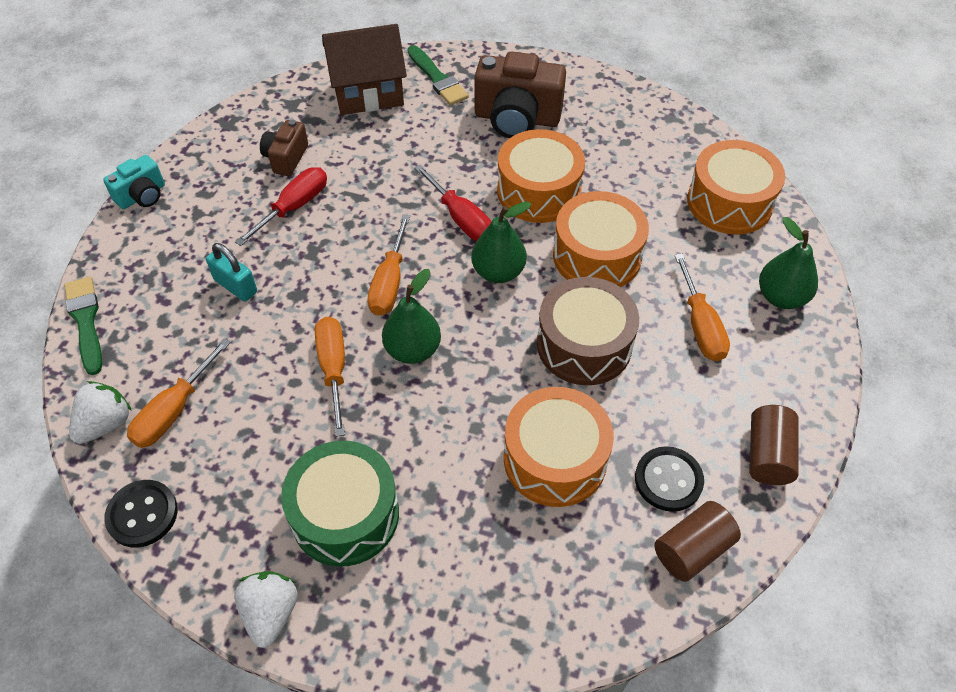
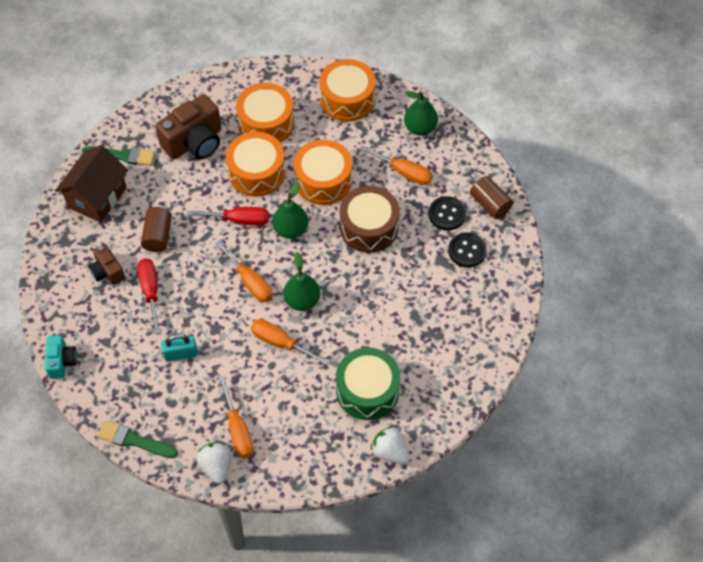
camera: 50 degrees left, 5 degrees up
black button [104,480,178,548] -> black button moved to [429,196,466,230]
orange drum [504,387,614,507] -> orange drum moved to [236,83,294,143]
brown cylinder [654,501,741,582] -> brown cylinder moved to [141,207,172,252]

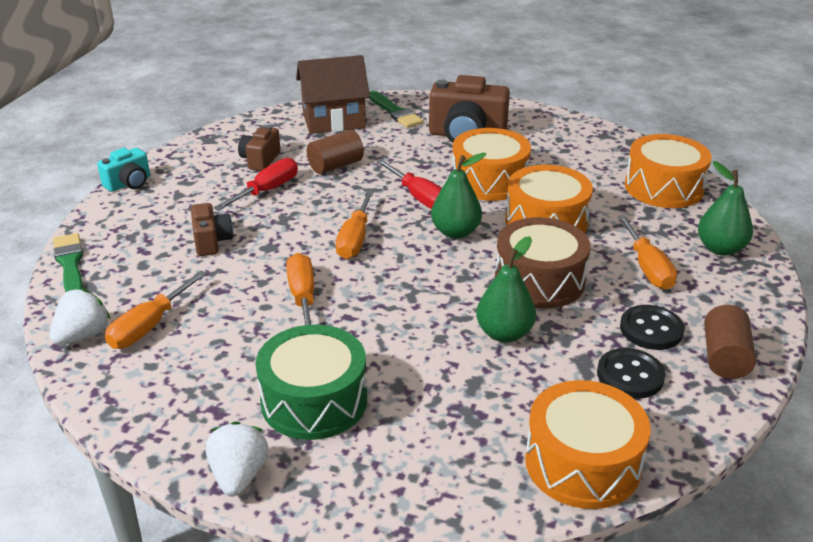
camera: 50 degrees right, 25 degrees down
turquoise padlock [161,334,198,362] -> brown camera [191,203,233,256]
orange drum [236,83,294,143] -> orange drum moved to [525,380,651,509]
green pear [283,252,320,311] -> green pear moved to [476,236,536,343]

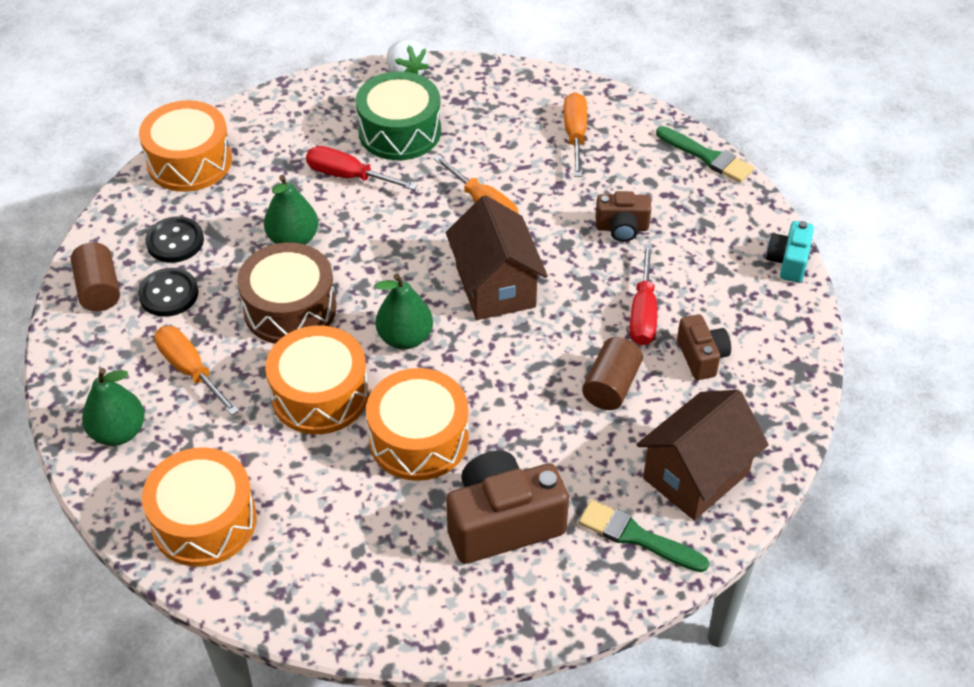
camera: 150 degrees right, 15 degrees up
white strawberry [50,289,111,345] -> none
brown camera [191,203,233,256] -> brown camera turned 45 degrees counterclockwise [595,191,651,242]
orange screwdriver [336,190,374,259] -> brown house [446,195,548,320]
red screwdriver [377,159,442,209] -> red screwdriver moved to [306,146,418,190]

